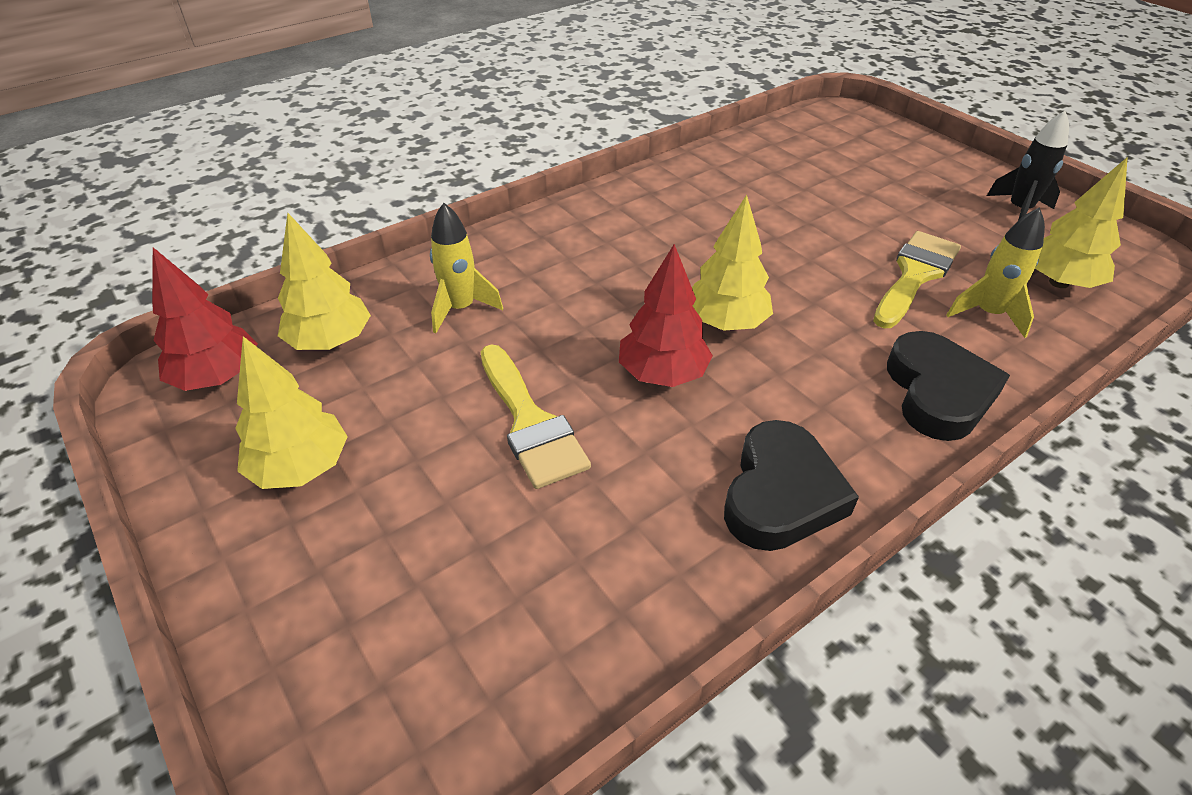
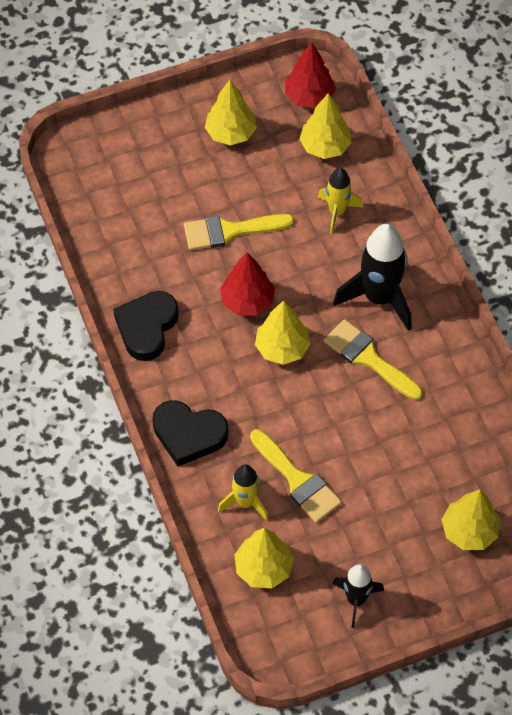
camera: 105 degrees right, 15 degrees up
black heart [724,420,859,551] -> black heart turned 75 degrees clockwise [113,291,179,361]
none -> yellow brush [324,319,423,400]
none -> black rocket [333,224,412,331]
none -> yellow tree [442,490,500,550]

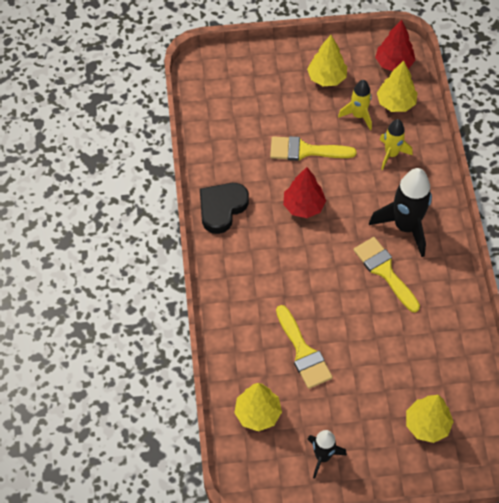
camera: 15 degrees right, 0 degrees up
black heart [152,400,228,467] -> none
yellow rocket [218,464,268,521] -> yellow rocket moved to [338,80,372,130]
yellow tree [255,300,311,365] -> none

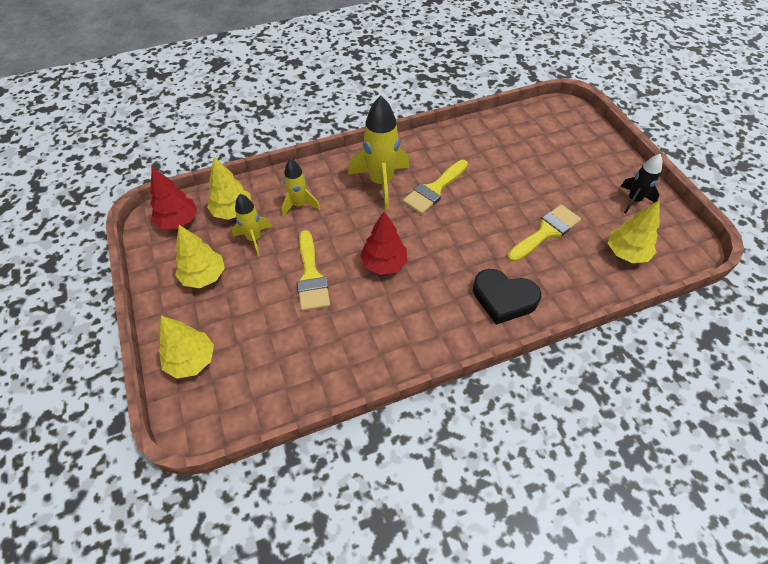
camera: 105 degrees left, 5 degrees down
black heart [200,183,249,234] -> black heart moved to [473,269,541,325]
black rocket [369,168,432,257] -> yellow rocket [348,96,409,209]
yellow tree [406,395,454,443] -> yellow tree moved to [158,316,214,379]

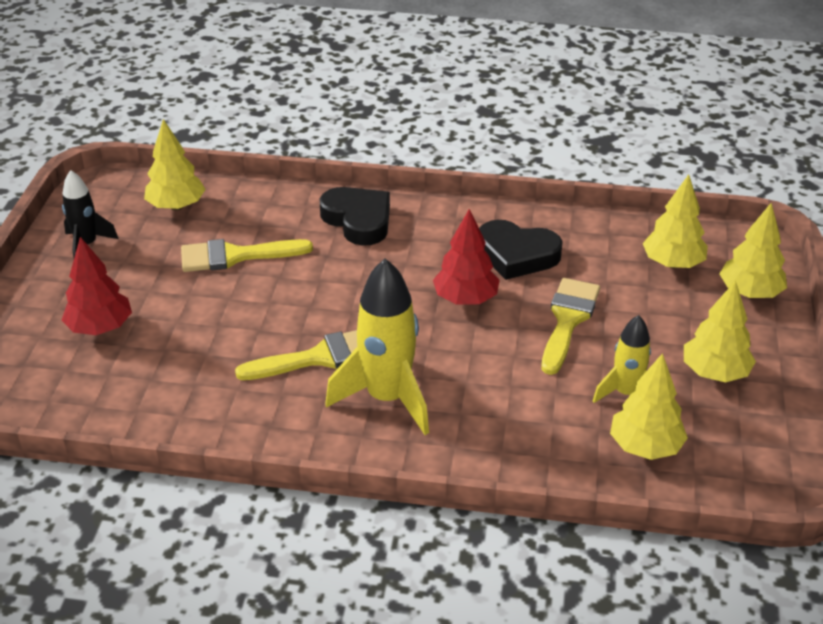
camera: 150 degrees left, 15 degrees down
red tree [150,167,197,229] -> red tree moved to [62,237,132,335]
yellow rocket [281,159,320,217] -> none
none -> black heart [479,220,563,280]
none -> yellow tree [643,174,708,268]

